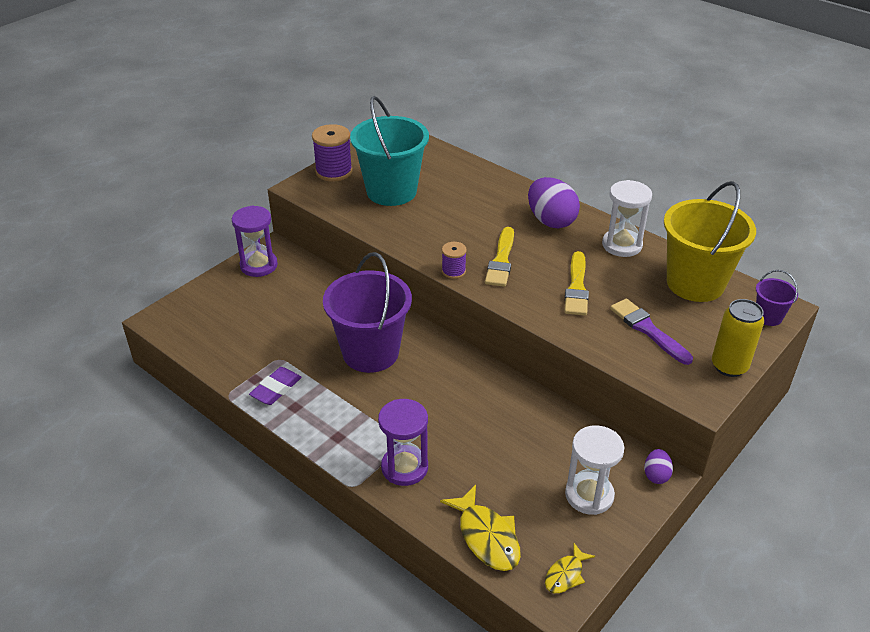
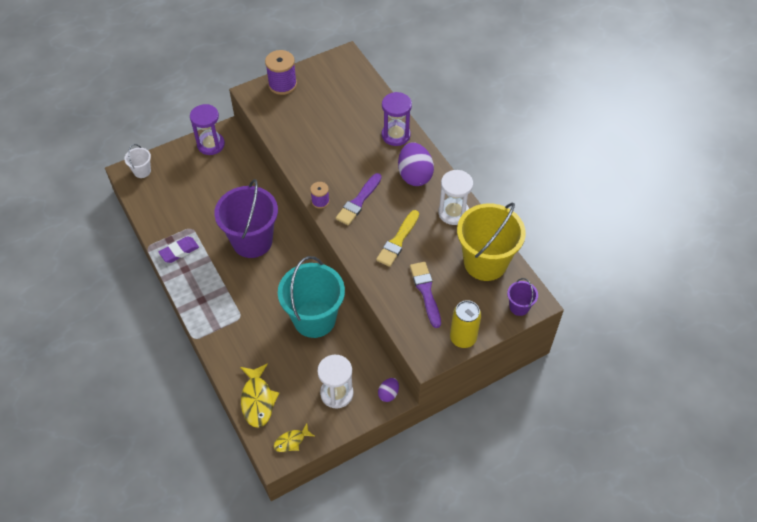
camera: 20 degrees right, 15 degrees up
turquoise bucket [350,96,429,206] -> turquoise bucket moved to [278,256,345,338]
purple hourglass [378,399,428,486] -> purple hourglass moved to [382,92,412,146]
yellow brush [485,227,514,287] -> purple brush [336,173,382,225]
none -> white bucket [124,144,151,178]

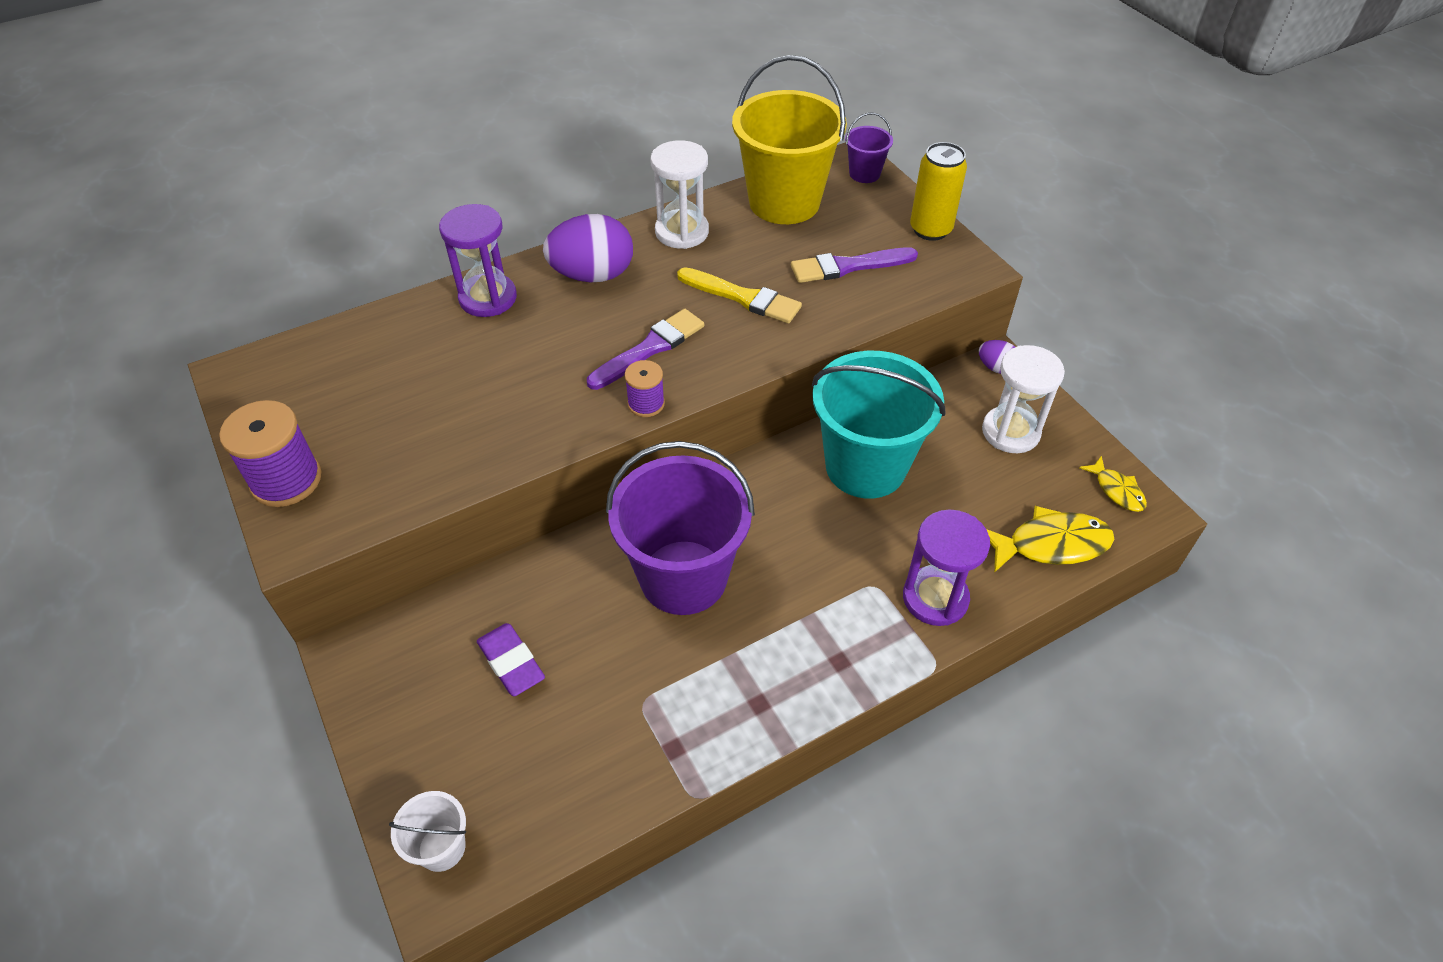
camera: 90 degrees left, 5 degrees down
purple eraser [159,236,199,263] -> purple eraser moved to [477,623,545,696]
purple hourglass [190,104,225,155] -> purple hourglass moved to [903,509,990,626]
purple brush [336,173,382,225] -> purple brush turned 75 degrees counterclockwise [587,309,704,390]

